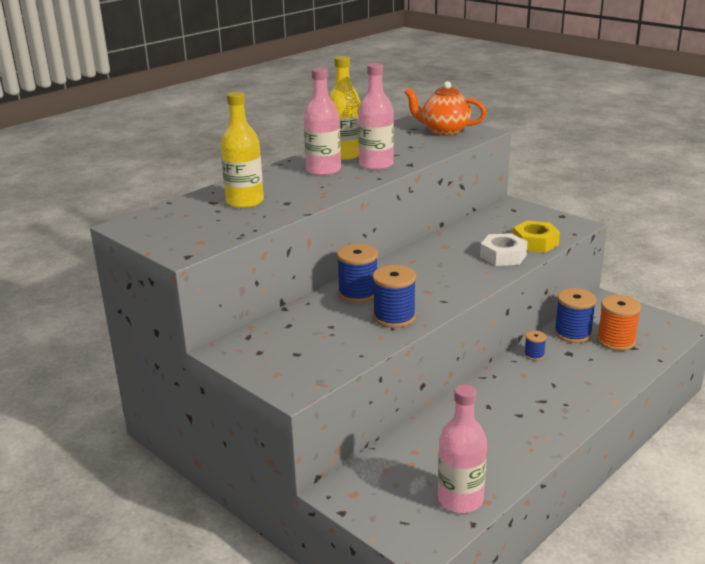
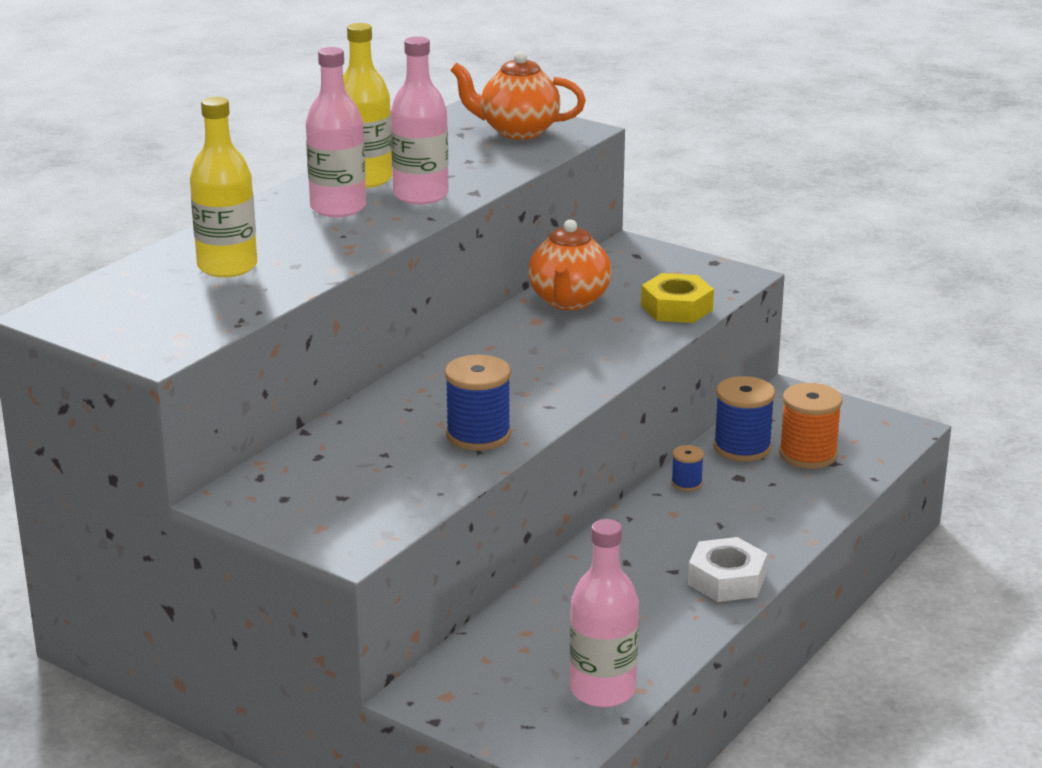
camera: 10 degrees left, 0 degrees up
blue spool [337,244,378,303] -> none
white nut [480,233,528,266] -> white nut moved to [688,537,767,602]
none -> orange teapot [528,219,611,310]

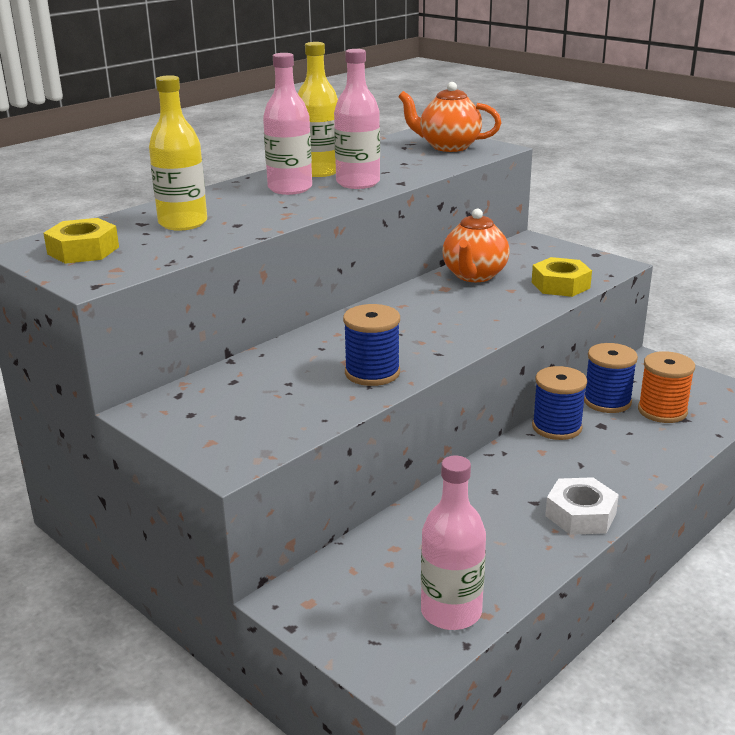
camera: 10 degrees right, 0 degrees up
blue spool [671,445,704,491] -> blue spool [532,366,587,440], size x1.92
none -> yellow nut [44,218,119,264]

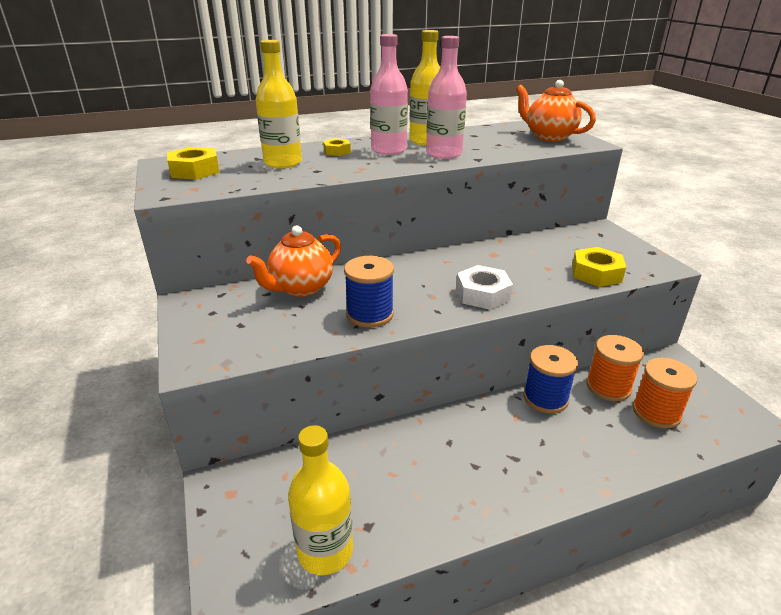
camera: 25 degrees right, 5 degrees up
pink bottle [421,456,486,630] -> yellow bottle [288,425,353,575]
orange teapot [442,208,510,282] -> orange teapot moved to [246,225,341,297]
white nut [545,477,619,535] -> white nut moved to [456,265,513,310]
blue spool [584,343,638,413] -> orange spool [586,335,644,401]
none -> yellow nut [323,139,351,156]

